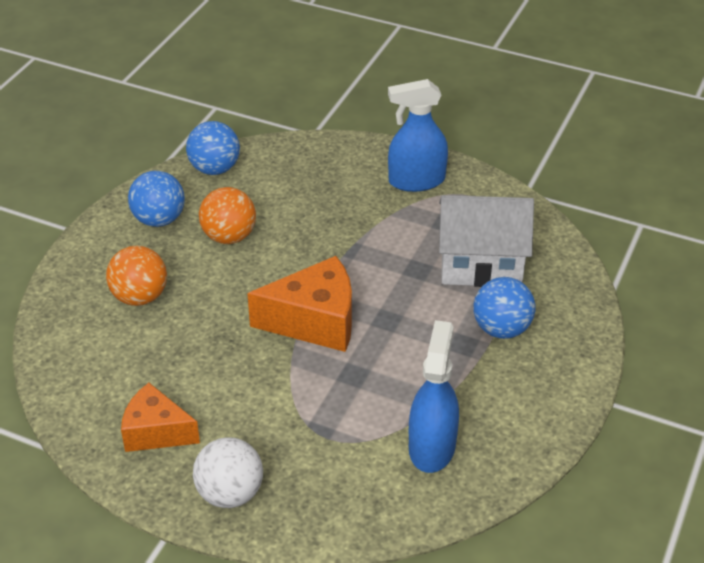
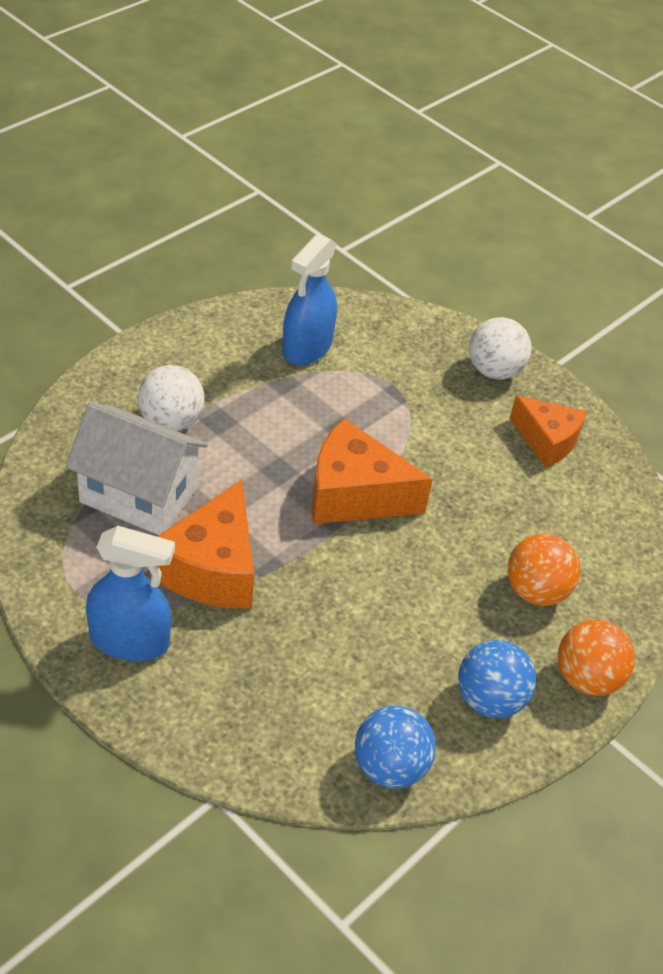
camera: 165 degrees left, 5 degrees up
orange ball [199,187,256,244] -> orange ball moved to [558,620,635,696]
blue ball [473,277,535,339] -> white ball [138,365,205,431]
none -> orange cheese [151,480,254,608]

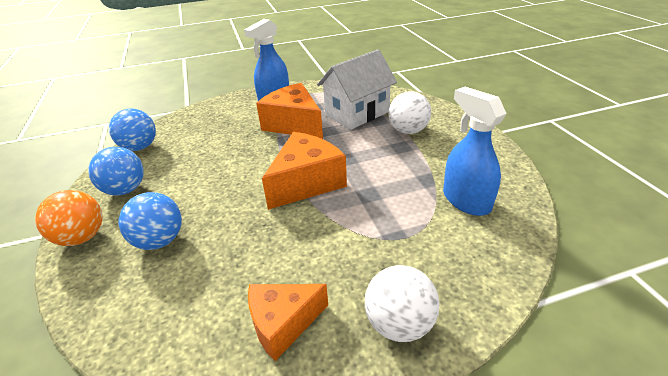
camera: 125 degrees right, 10 degrees down
orange ball [508,534,580,606] -> blue ball [119,192,182,250]

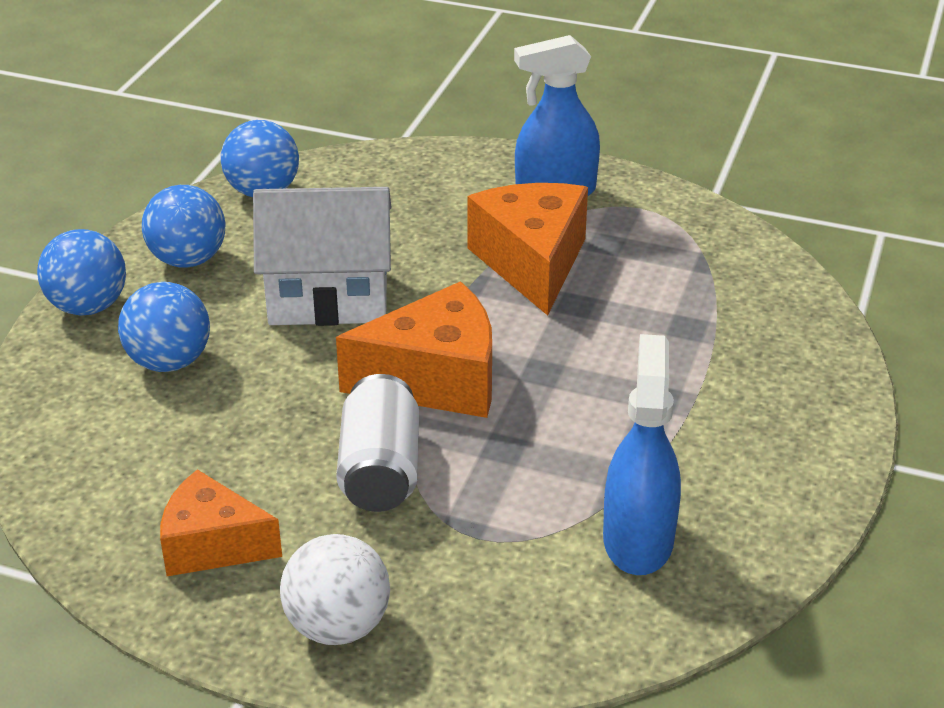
camera: 35 degrees right, 0 degrees up
orange ball [35,190,102,246] -> blue ball [37,229,126,316]
white house [317,49,397,130] -> white house moved to [253,187,391,326]
white ball [389,91,431,134] -> none
none -> white can [336,374,419,512]

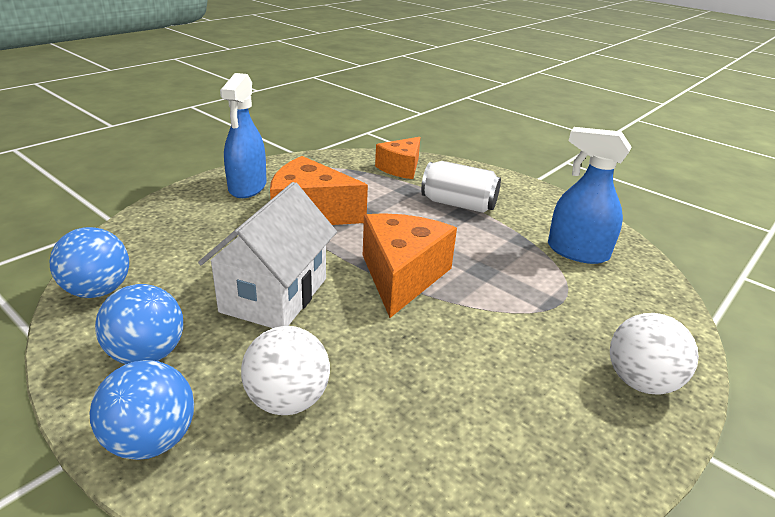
camera: 70 degrees left, 5 degrees down
blue ball [118,282,210,372] -> white ball [241,326,330,415]
orange cheese [160,469,282,576] -> orange cheese moved to [375,137,420,179]
white can [336,374,419,512] -> white can moved to [421,161,501,213]

